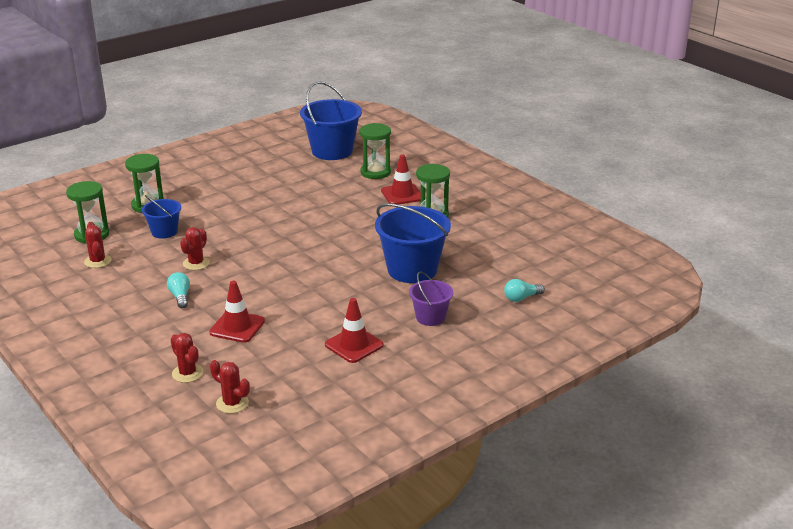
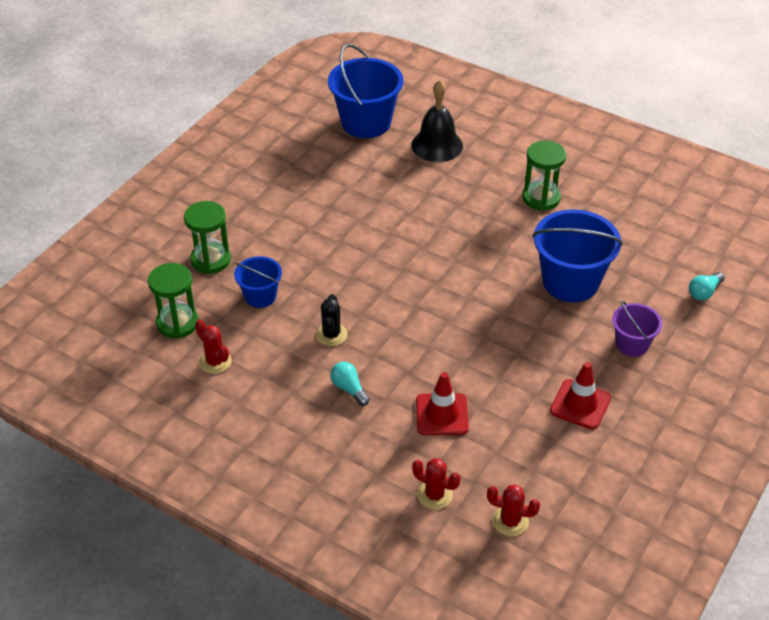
camera: 20 degrees left, 15 degrees up
red cactus [180,227,210,270] -> black cactus [316,294,348,346]
green hourglass [360,123,391,179] -> black bell [411,80,463,162]
red traffic cone [381,155,421,205] -> none

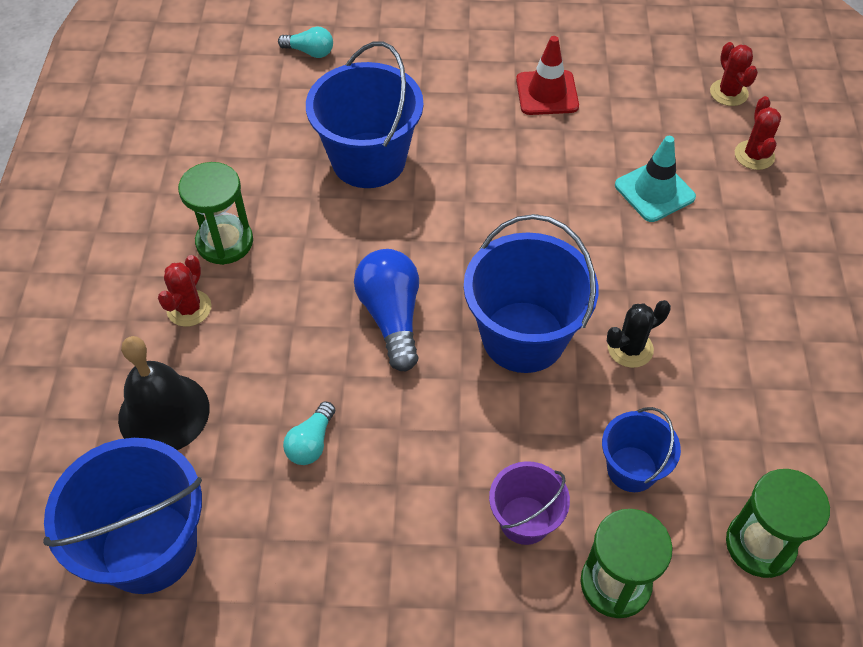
camera: 120 degrees left, 10 degrees up
red cactus [195,320,231,374] -> red cactus moved to [158,255,211,327]
turquoise light bulb [330,362,370,406] -> turquoise light bulb moved to [283,401,335,465]
red traffic cone [416,372,469,435] -> turquoise traffic cone [615,136,696,222]
purple bucket [612,300,662,357] -> purple bucket moved to [489,461,570,545]
none -> blue light bulb [354,249,419,371]
none -> blue bucket [464,214,598,373]

